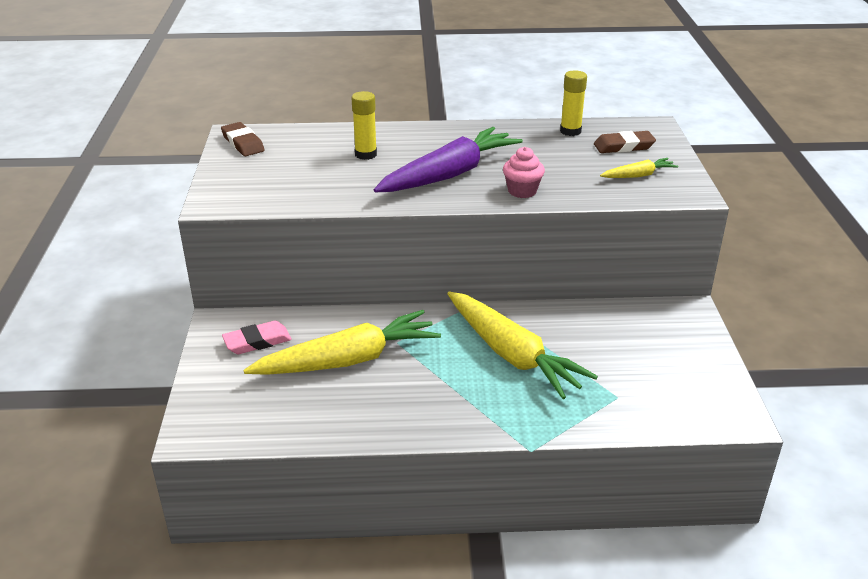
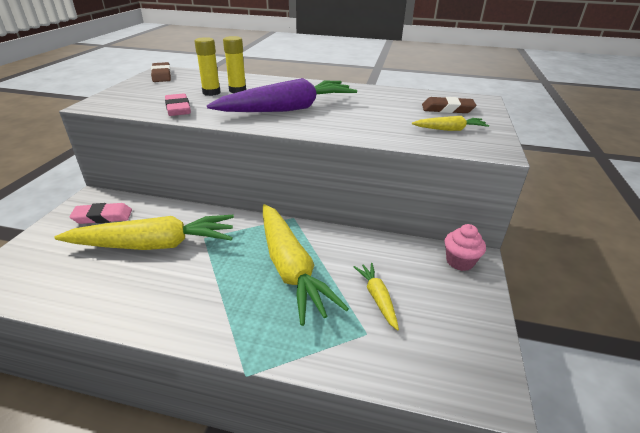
camera: 15 degrees right, 0 degrees up
pink cupcake [503,147,545,198] -> pink cupcake moved to [445,224,486,271]
yellow glue stick [560,70,587,136] -> yellow glue stick moved to [194,37,221,96]
none -> pink eraser [165,93,191,116]
none -> yellow carrot [354,263,399,331]

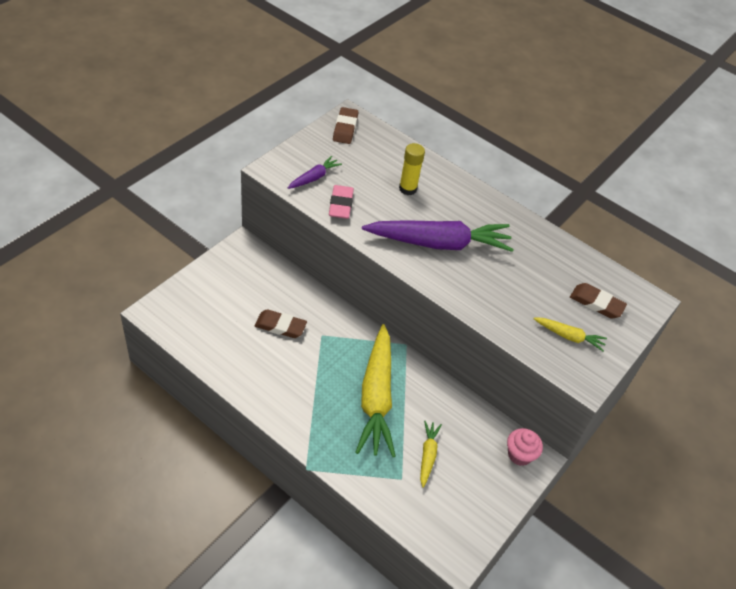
camera: 20 degrees right, 15 degrees up
yellow carrot [54,215,234,250] -> brown eraser [255,309,307,338]
pink eraser [69,203,132,224] -> none
yellow glue stick [194,37,221,96] -> none
none -> purple carrot [288,156,342,189]

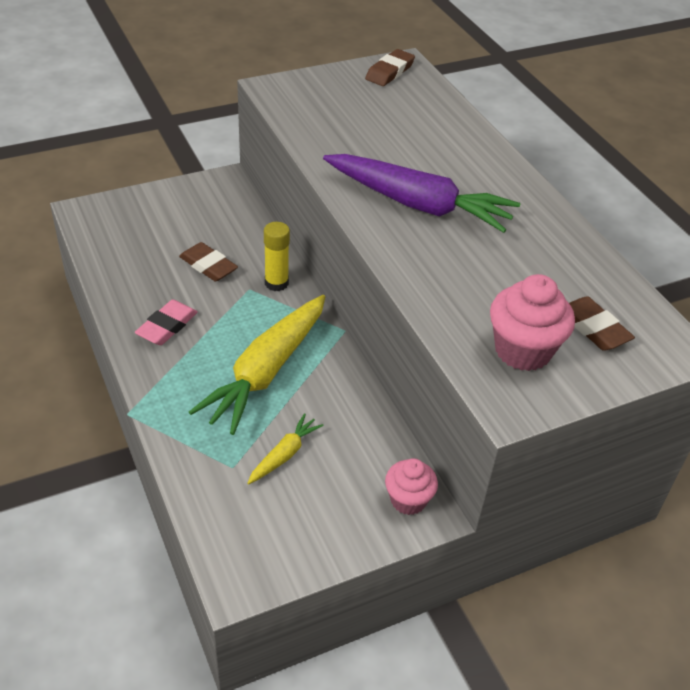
camera: 30 degrees right, 5 degrees down
purple carrot [288,156,342,189] -> none
pink eraser [329,185,354,219] -> pink eraser moved to [135,299,198,345]
yellow glue stick [399,143,425,195] -> yellow glue stick moved to [264,222,290,291]
yellow carrot [534,318,607,351] -> pink cupcake [490,274,575,371]

